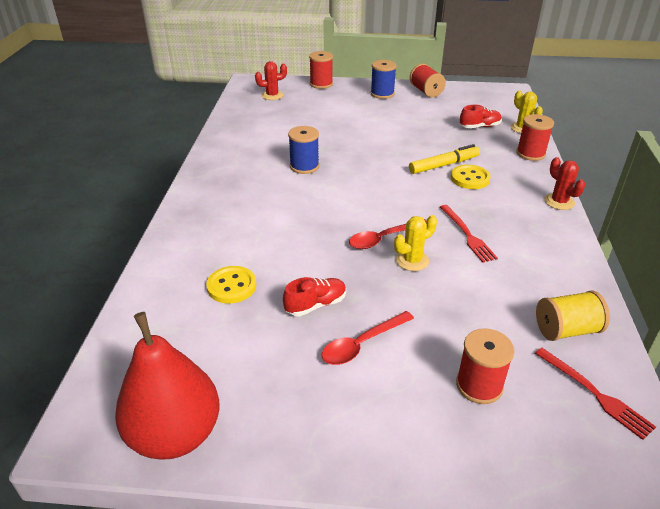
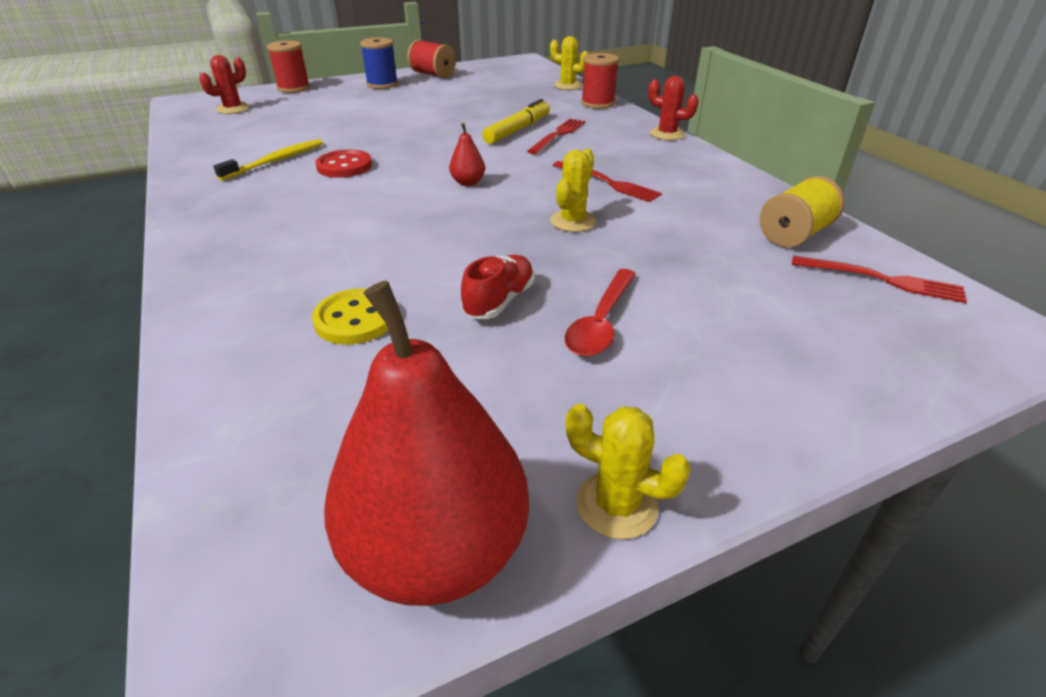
camera: 30 degrees left, 0 degrees up
blue spool [288,126,319,174] -> red button [315,150,372,178]
red spoon [349,219,427,249] -> none
yellow button [451,165,491,189] -> red fork [527,119,585,154]
red spool [456,328,515,404] -> none
red shoe [460,105,502,128] -> none
none -> yellow toothbrush [213,139,323,181]
none -> red pear [449,123,485,186]
none -> yellow cactus [566,404,691,539]

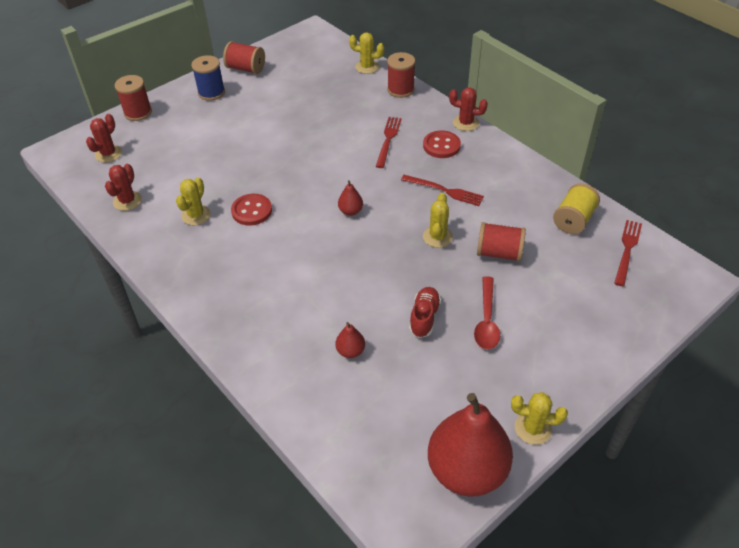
camera: 15 degrees left, 10 degrees up
yellow toothbrush [213,139,323,181] -> yellow cactus [176,178,211,225]
yellow button [312,288,389,344] -> red pear [335,322,365,358]
yellow marker [482,99,550,144] -> none
red fork [792,256,967,303] -> red fork turned 75 degrees counterclockwise [614,220,642,286]
none -> red cactus [105,164,142,211]
none -> red button [423,131,461,158]
none -> red spool [477,222,526,262]

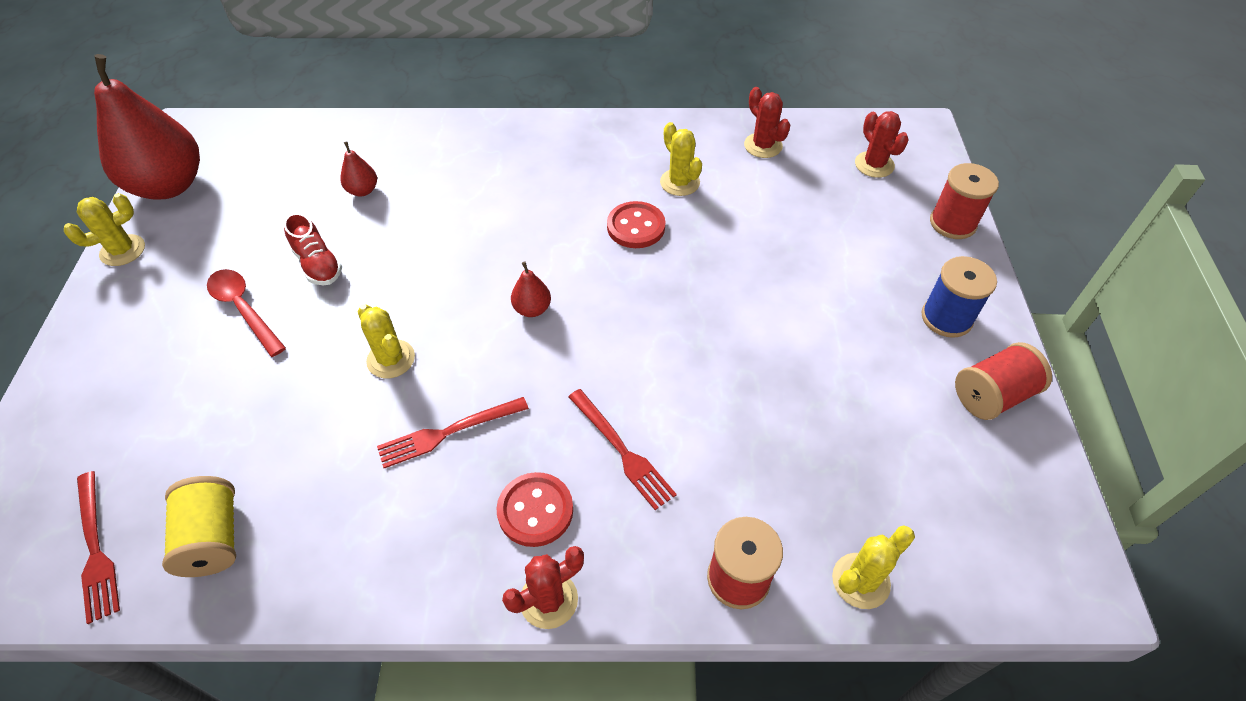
camera: 130 degrees right, 5 degrees up
red spool [477,222,526,262] -> none

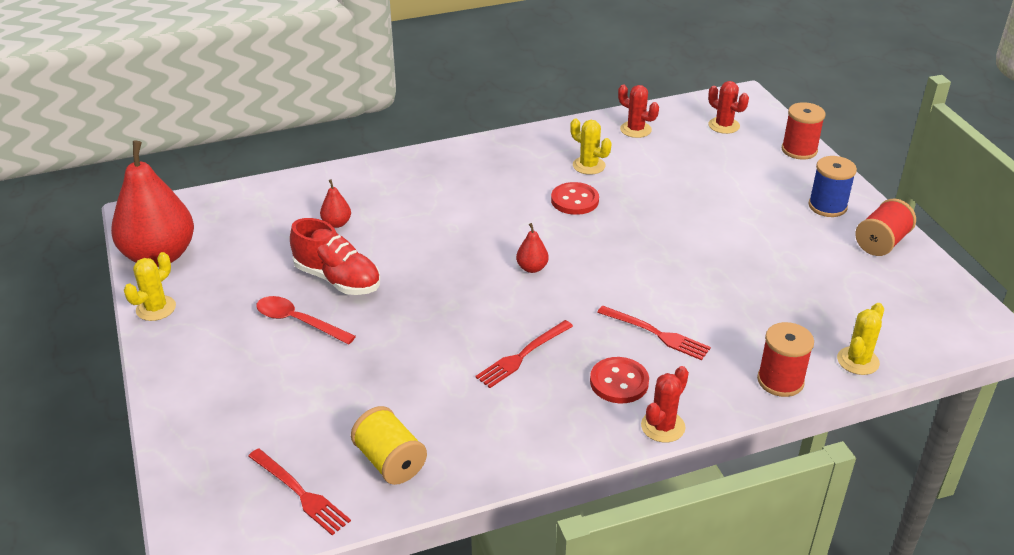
camera: 20 degrees left, 15 degrees down
red shoe [283,213,342,286] -> red shoe [290,218,380,295], size x1.50
yellow cactus [358,304,415,378] -> none

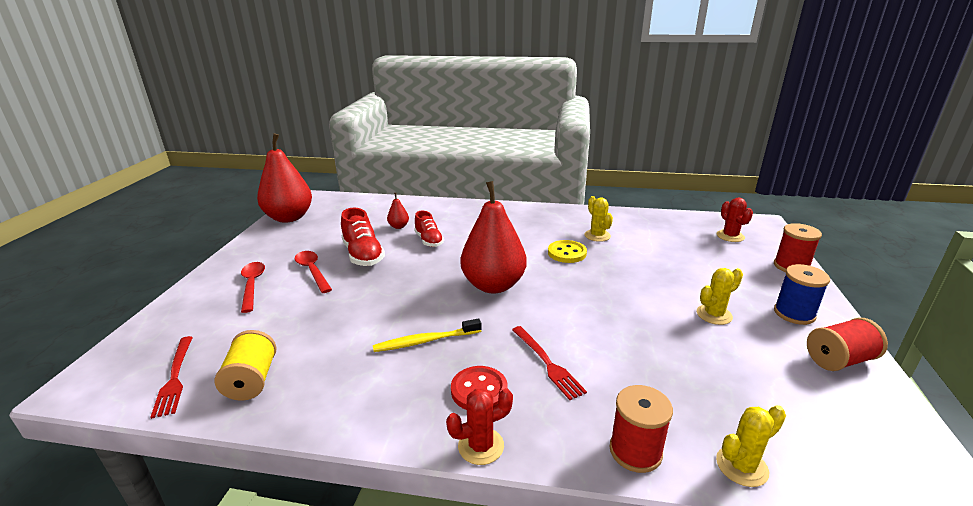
camera: 30 degrees right, 10 degrees down
yellow cactus [124,252,176,321] -> yellow cactus moved to [697,268,743,325]
red fork [475,320,573,388] -> yellow toothbrush [373,318,482,352]
red pear [516,223,549,273] -> red pear [461,181,527,293], size x2.44
red button [551,182,599,215] -> yellow button [548,240,587,263]
red cactus [618,85,659,138] -> none
none -> red spoon [241,262,265,313]
none -> red shoe [414,211,444,247]

